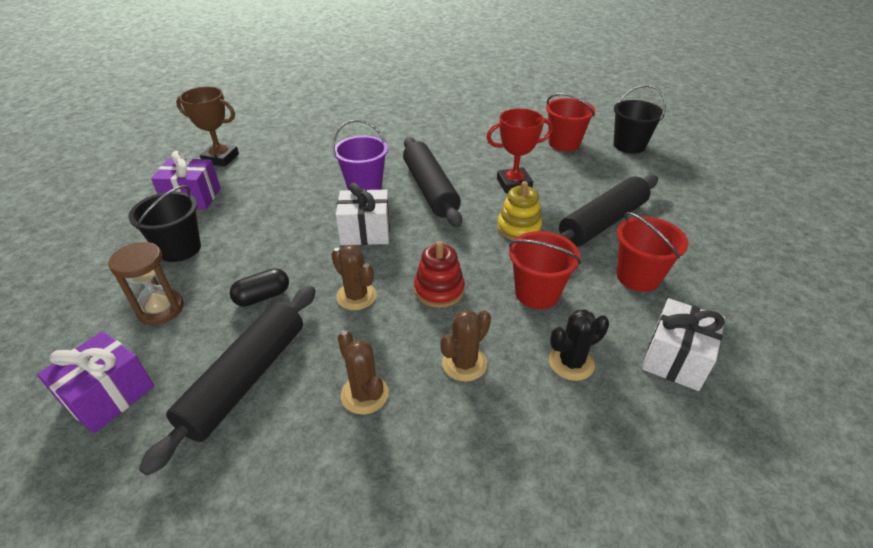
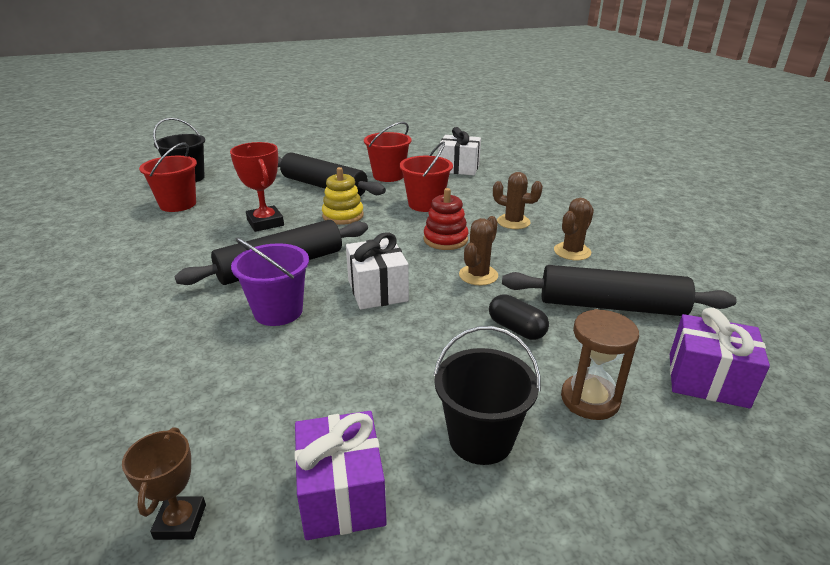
camera: 105 degrees left, 10 degrees down
brown trophy [176,87,239,167] -> brown trophy [122,427,206,540], size x0.65
black cactus [549,309,609,381] -> none

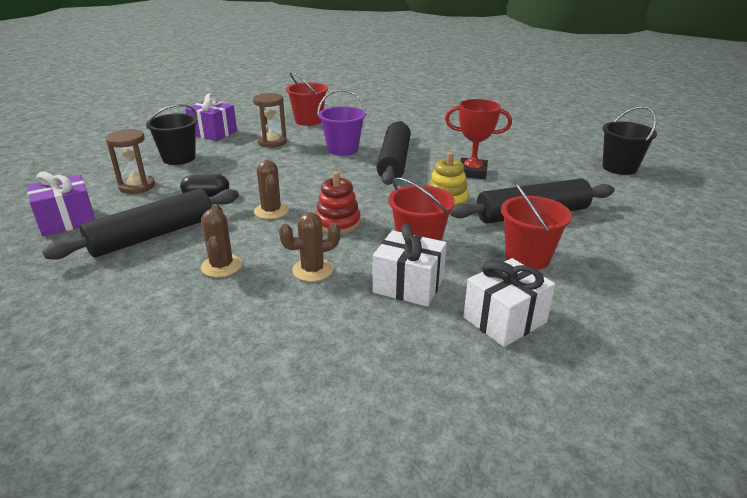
camera: 130 degrees right, 0 degrees up
brown trophy [122,427,206,540] -> none
red bucket [139,143,197,212] -> red bucket moved to [286,71,328,126]
white gift [346,232,409,310] -> white gift moved to [373,224,447,307]
none -> brown hourglass [253,93,287,148]

